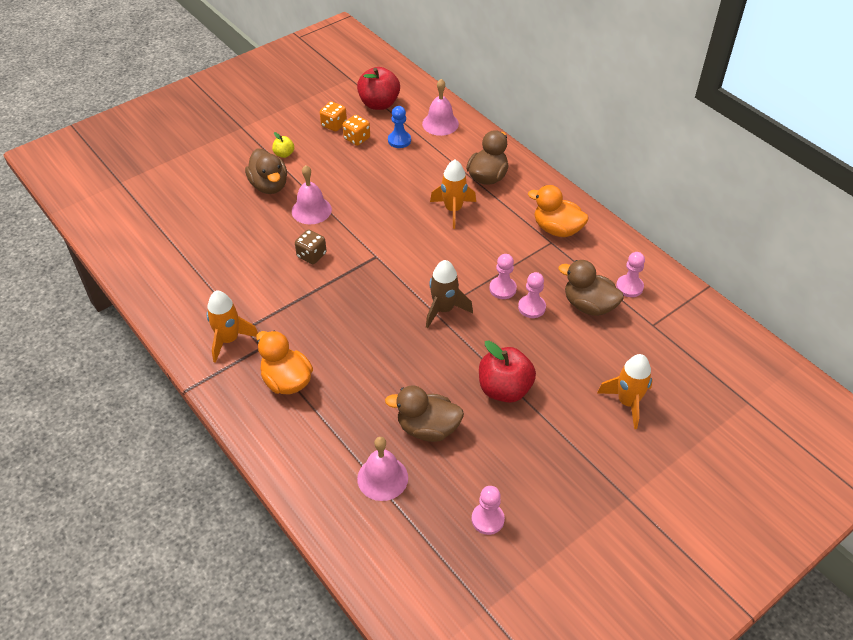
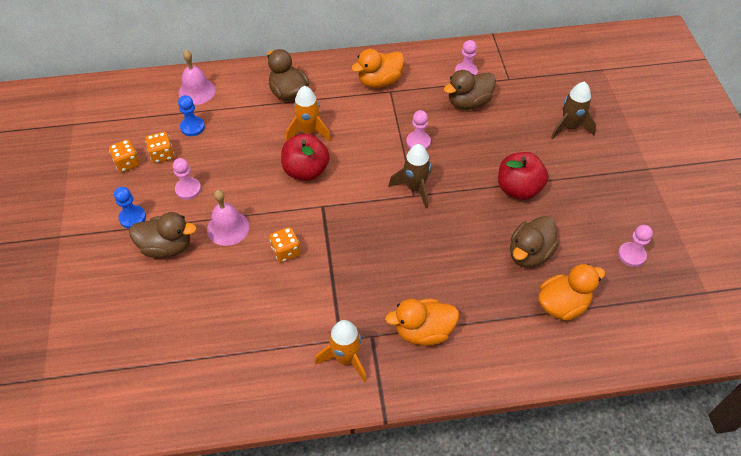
camera: 60 degrees left, 5 degrees up
yellow apple [272,132,294,158] -> blue pawn [114,187,146,229]
brown dice [295,230,327,264] -> orange dice [270,227,301,262]
red apple [357,67,400,110] -> red apple moved to [281,134,330,181]
pink bell [357,437,408,501] -> orange duck [538,264,605,321]
pink pawn [518,272,546,318] -> pink pawn moved to [173,158,201,200]
orange rocket [597,354,653,429] -> brown rocket [551,82,596,139]

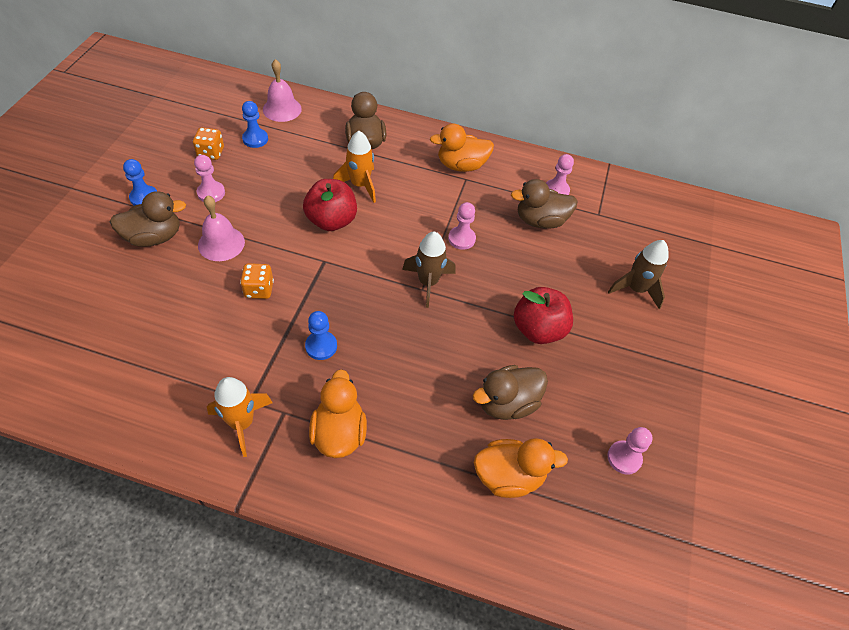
camera: 20 degrees right, 0 degrees up
orange dice [109,139,140,172] -> none
brown duck [129,212,197,258] -> brown duck turned 45 degrees counterclockwise [110,191,186,247]
orange duck [385,299,459,346] -> orange duck turned 75 degrees clockwise [309,369,367,458]
none -> blue pawn [305,311,337,360]

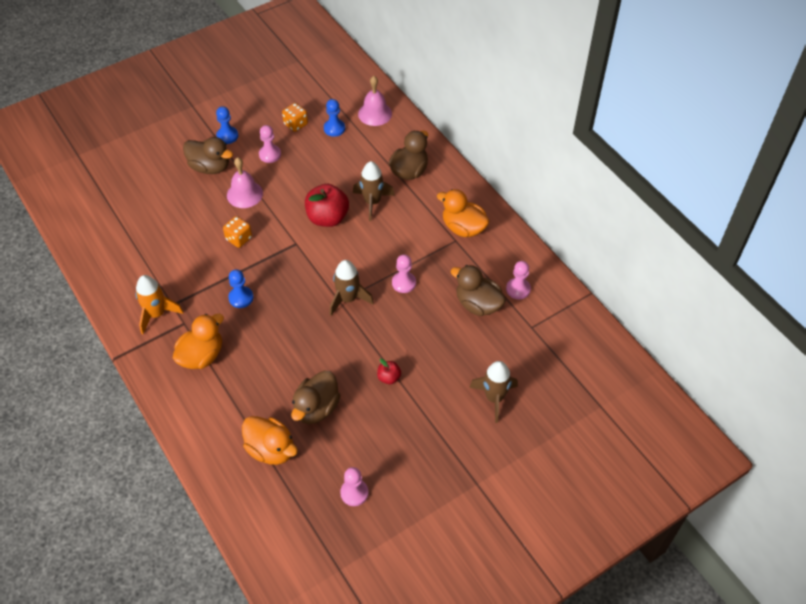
camera: 45 degrees right, 0 degrees up
orange rocket [333,131,376,203] -> brown rocket [353,161,395,221]
brown duck [473,365,548,420] -> brown duck turned 75 degrees counterclockwise [291,371,341,424]
red apple [514,287,573,344] -> red apple [377,358,401,384], size x0.49

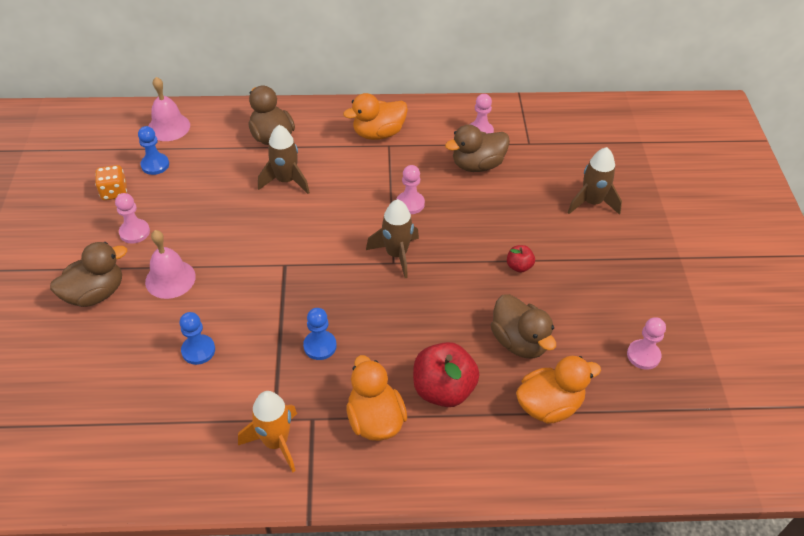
camera: 60 degrees left, 5 degrees down
blue pawn [216,106,238,144] -> blue pawn moved to [179,312,215,365]
orange dice [223,216,252,248] -> none
red apple [305,184,349,227] -> red apple moved to [413,342,479,407]

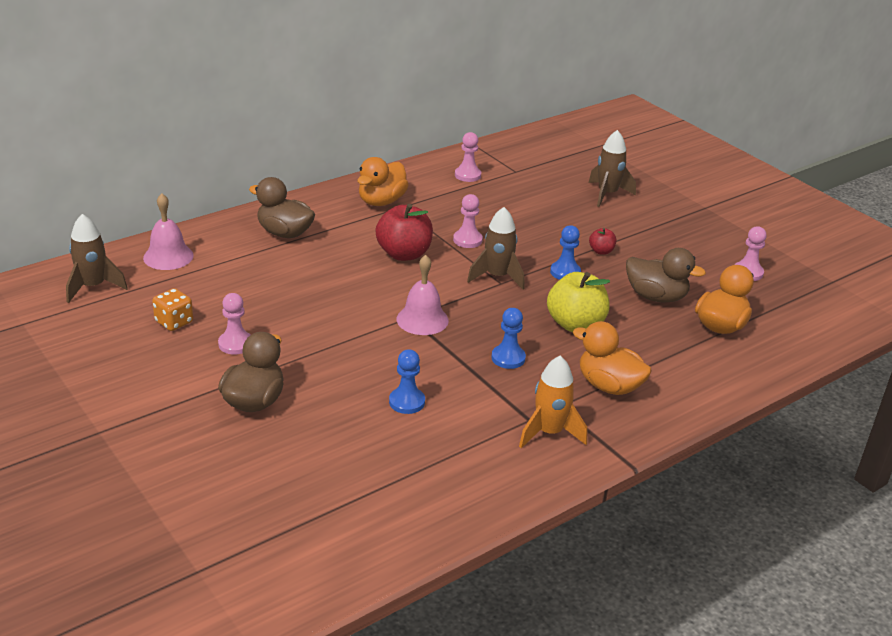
camera: 35 degrees left, 15 degrees down
blue pawn [138,126,169,175] -> blue pawn moved to [550,225,581,280]
pink bell [145,230,196,299] -> pink bell moved to [397,255,449,335]
brown rocket [258,125,310,194] -> brown rocket moved to [66,214,128,303]
red apple [413,342,479,407] -> red apple moved to [375,204,433,261]
brown duck [445,124,510,172] -> none
none -> yellow apple [547,272,610,332]

